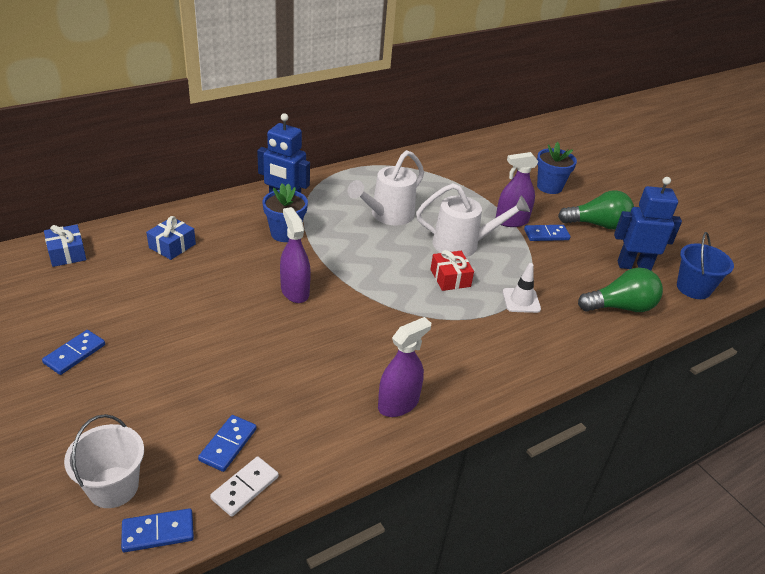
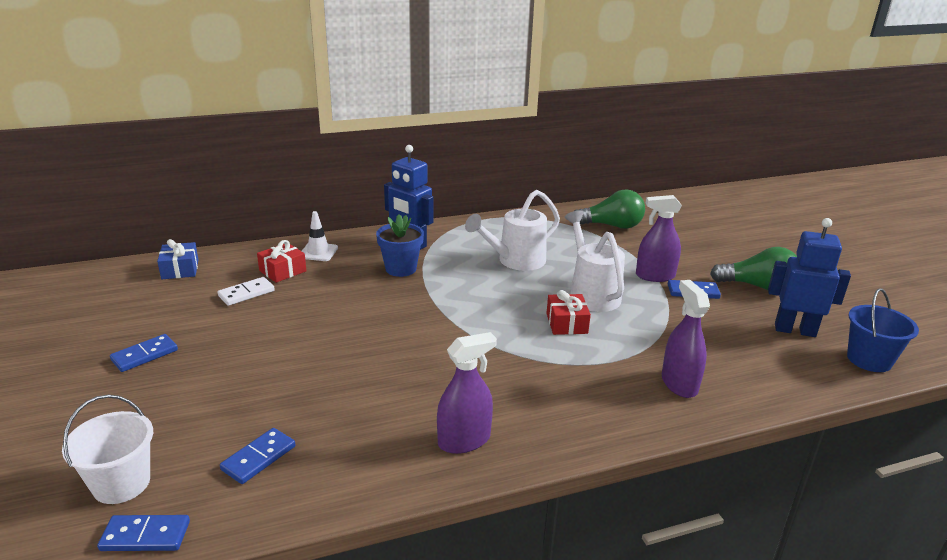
camera: 15 degrees right, 10 degrees down
blue gift [146,216,196,260] -> red gift [257,240,306,283]
white domino [210,457,279,517] -> white domino moved to [218,277,275,306]
purple spray bottle [280,207,311,303] -> purple spray bottle moved to [662,280,710,398]
white watering can [416,183,530,257] -> white watering can turned 120 degrees counterclockwise [565,210,625,312]
white traffic cone [503,263,541,313] -> white traffic cone moved to [302,211,338,261]
blue flower pot [537,142,577,194] -> none
green light bulb [578,267,663,312] -> green light bulb moved to [574,189,645,229]

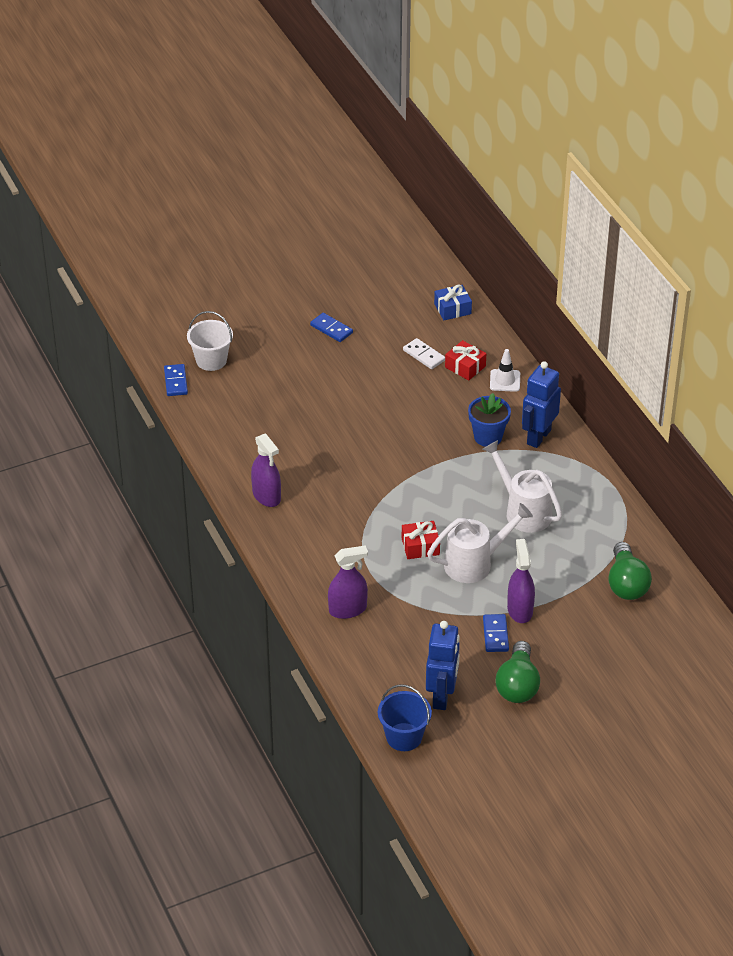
camera: 85 degrees right, 15 degrees up
blue domino [220,428,295,484] -> none

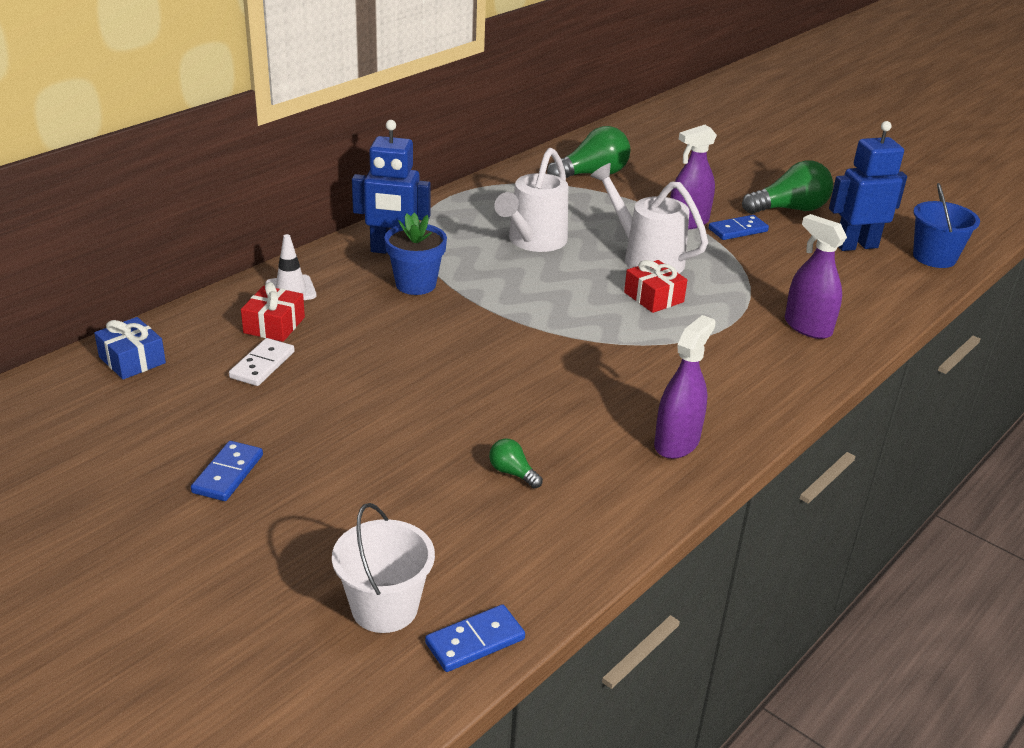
camera: 115 degrees left, 10 degrees down
none -> green light bulb [489,439,543,488]

